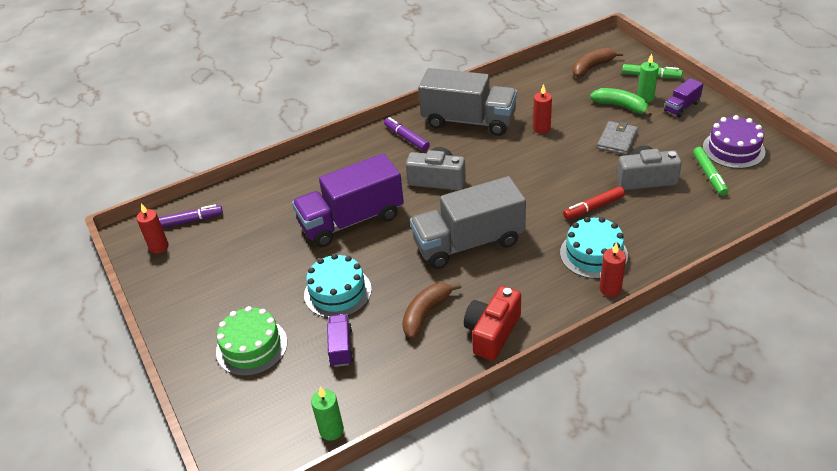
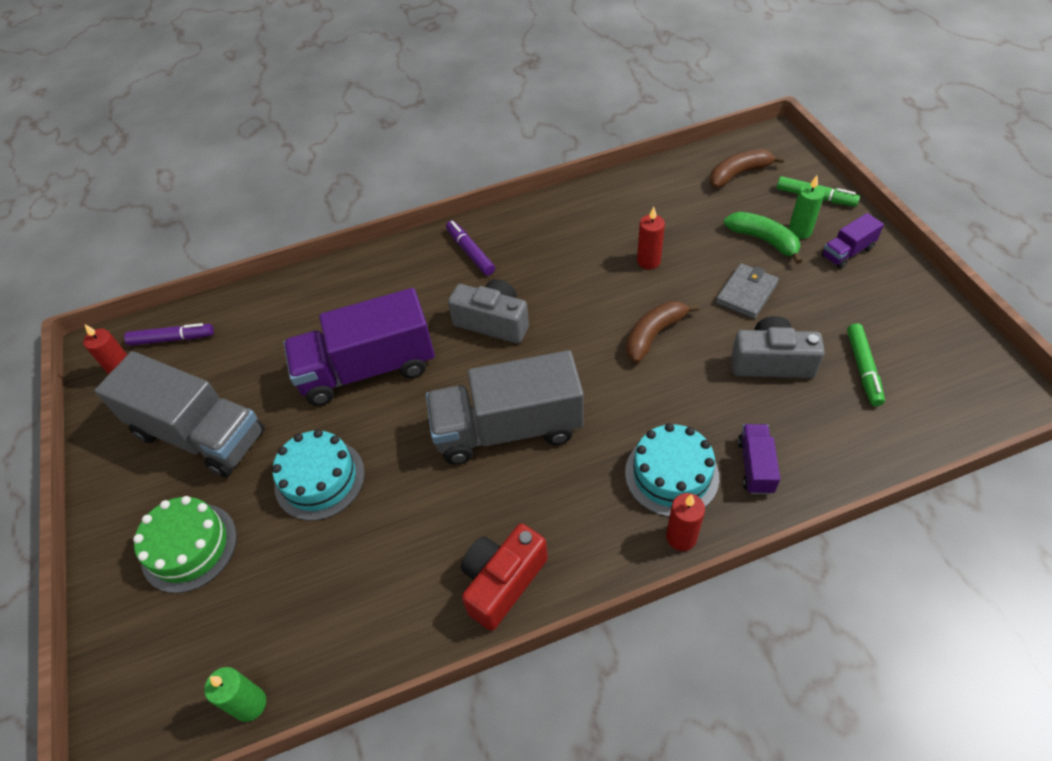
camera: 10 degrees right, 10 degrees up
purple truck [327,314,354,367] -> purple truck moved to [738,424,780,494]
brown banana [402,282,462,339] -> brown banana moved to [626,301,700,363]
grey truck [418,68,517,136] -> grey truck moved to [94,351,265,477]
red marker [563,186,625,220] -> none
purple cake [703,115,766,169] -> none

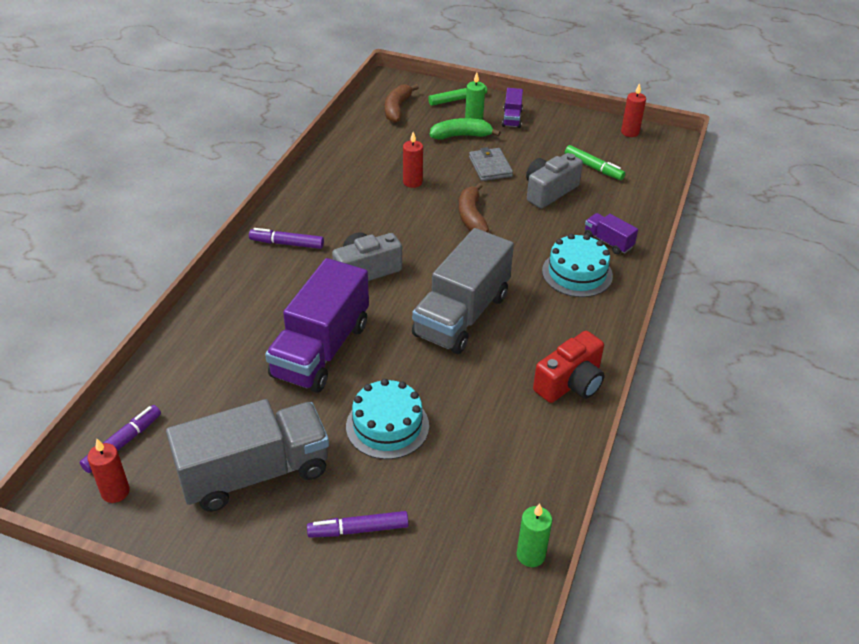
camera: 55 degrees left, 10 degrees down
green cake [133,496,237,593] -> purple marker [307,511,409,537]
red camera [461,524,548,631] -> red camera turned 120 degrees counterclockwise [533,331,605,403]
red candle [666,493,705,551] -> red candle moved to [621,83,646,137]

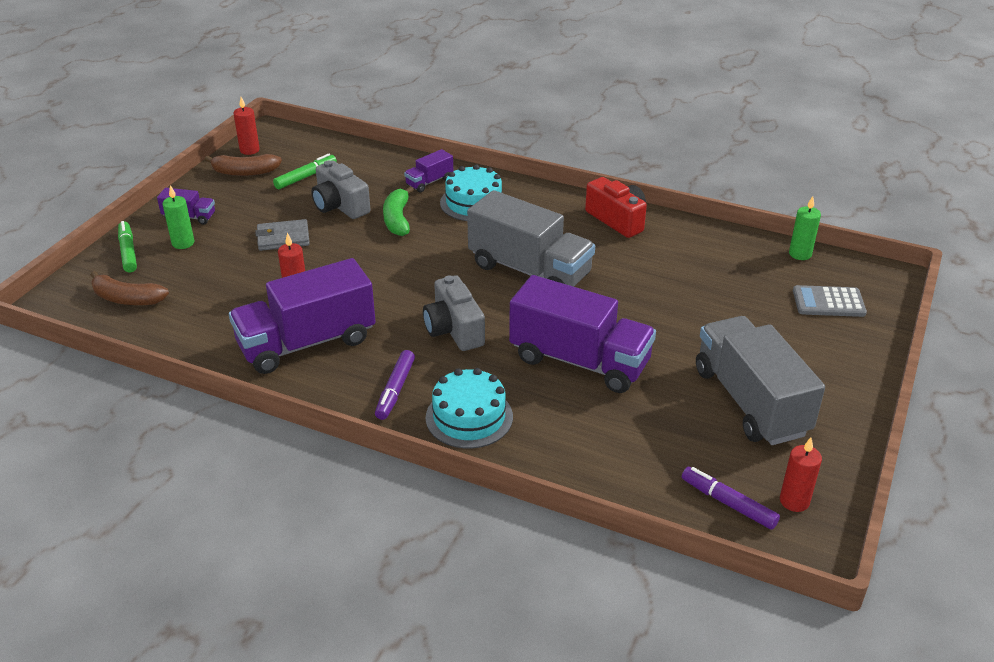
camera: 85 degrees left, 5 degrees down
purple marker [307,511,409,537] -> none
turquoise cake [346,379,429,459] -> turquoise cake moved to [426,368,513,449]
green banana [430,118,501,140] -> green banana moved to [383,186,414,236]
brown banana [459,183,489,232] -> brown banana moved to [205,154,282,176]
none -> purple truck [229,258,376,374]
none -> grey calculator [793,285,867,317]

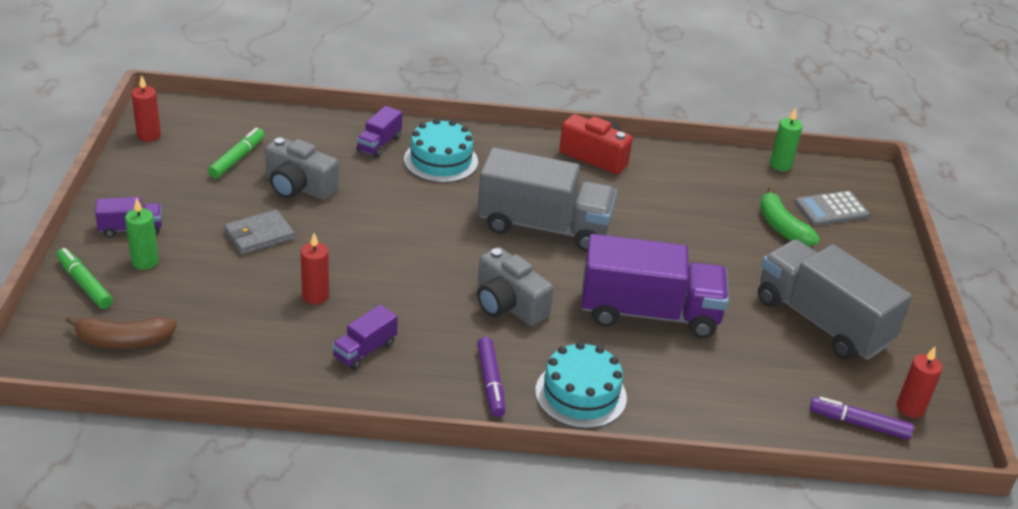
camera: 25 degrees left, 0 degrees up
brown banana [205,154,282,176] -> none
purple truck [229,258,376,374] -> purple truck [332,305,398,370], size x0.45
green banana [383,186,414,236] -> green banana moved to [760,187,820,246]

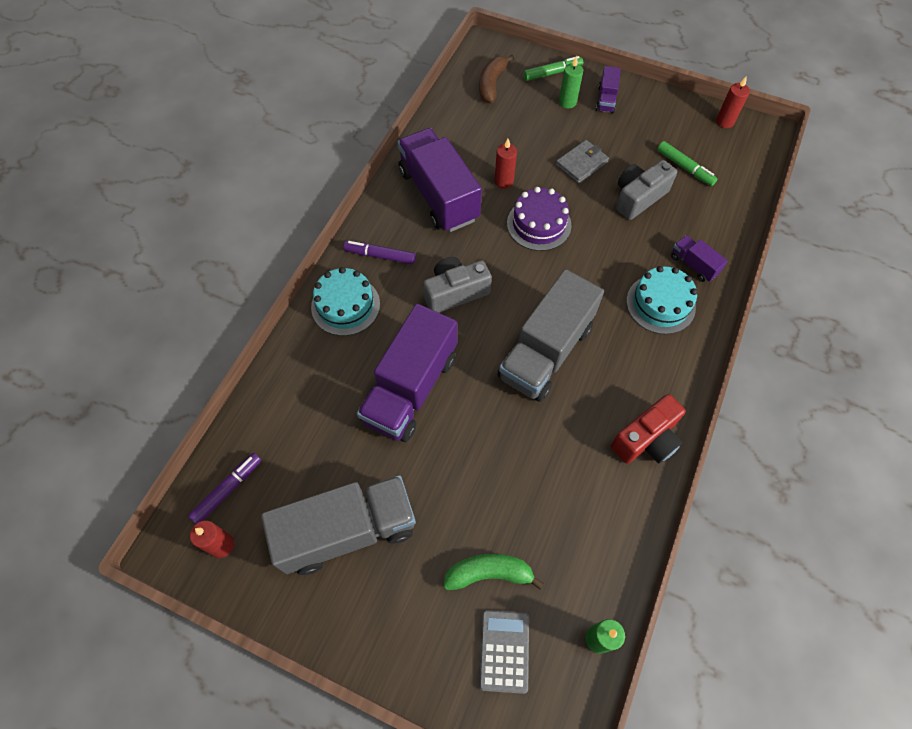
camera: 115 degrees right, 25 degrees up
grey wallet [224,209,295,255] -> grey wallet turned 60 degrees clockwise [556,140,609,184]
purple truck [332,305,398,370] -> purple truck [398,128,482,232], size x2.22
none -> purple cake [507,187,572,251]

